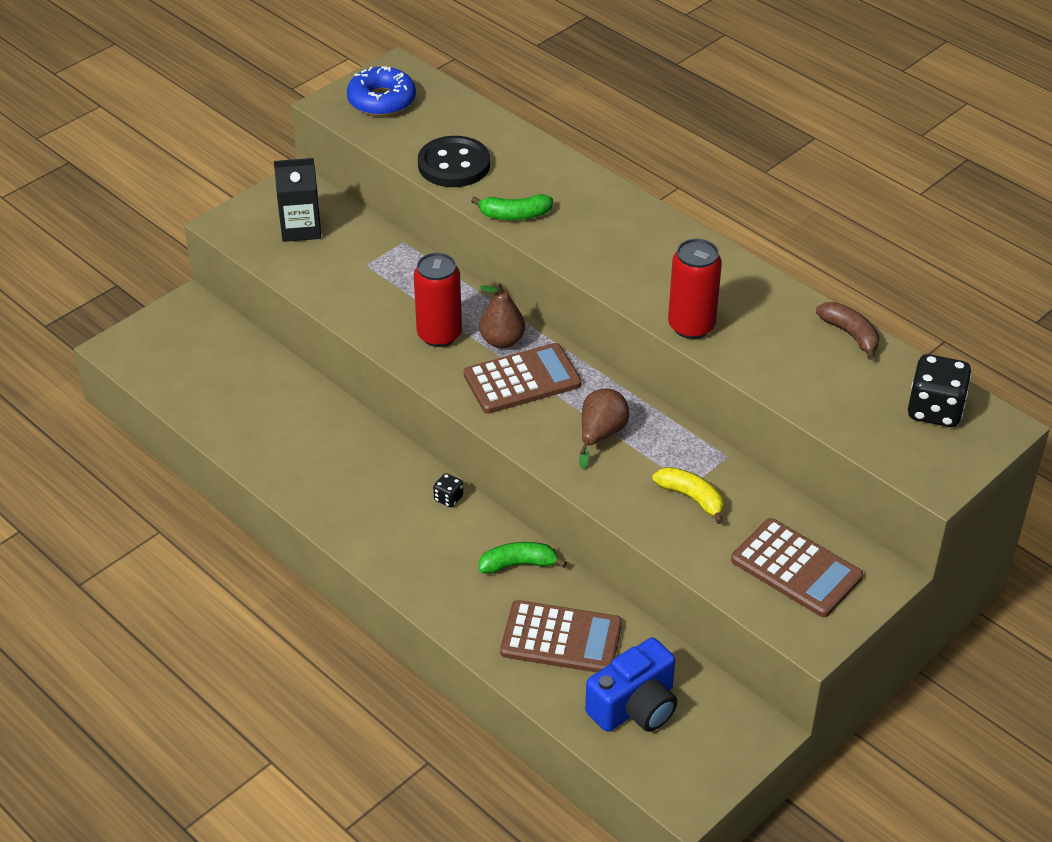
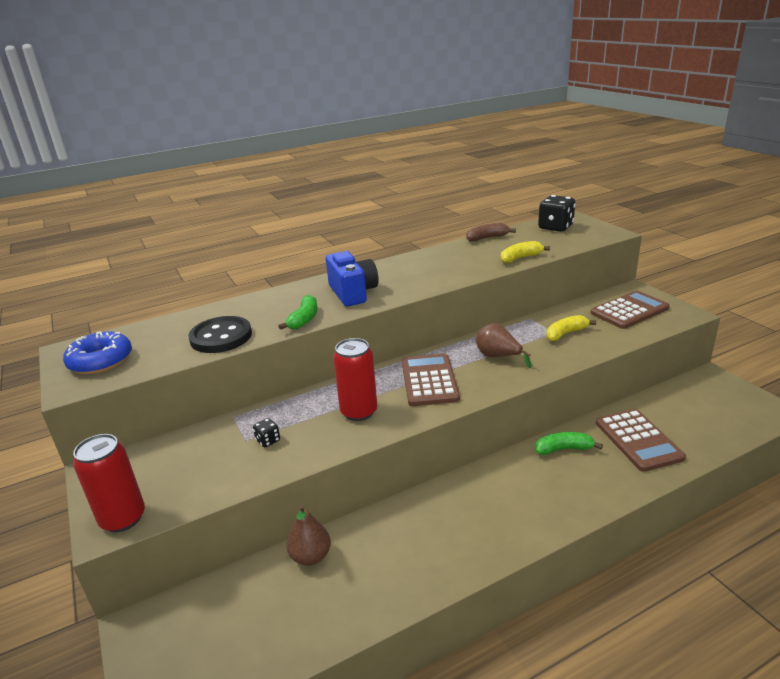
camera: 70 degrees left, 15 degrees down
black carton [274,158,321,242] -> none
black dice [433,473,463,507] -> black dice moved to [253,418,280,447]
brown pear [479,282,525,348] -> brown pear moved to [286,505,331,566]
green banana [479,542,567,574] -> green banana turned 75 degrees clockwise [535,432,603,455]
brown calculator [500,600,622,673] -> brown calculator turned 135 degrees clockwise [596,409,686,472]
blue camera [585,637,677,732] -> blue camera moved to [326,251,379,306]
red can [668,239,722,339] -> red can moved to [73,434,145,532]
none -> yellow banana [501,241,550,263]

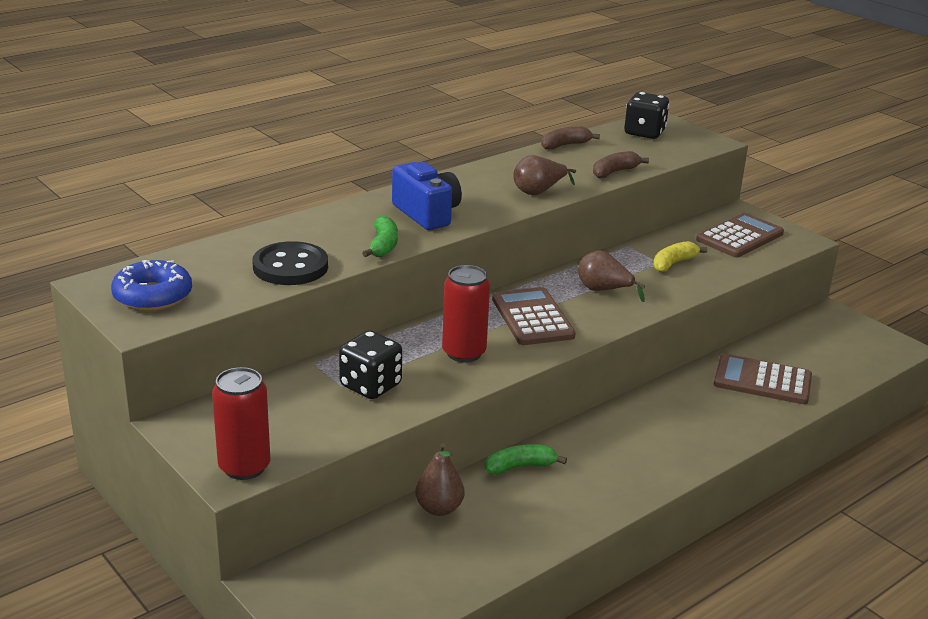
camera: 15 degrees left, 0 degrees up
black dice [253,418,280,447] -> black dice [339,331,402,399], size x2.07
yellow banana [501,241,550,263] -> brown banana [593,151,649,178]
green banana [535,432,603,455] -> green banana moved to [485,444,567,475]
brown calculator [596,409,686,472] -> brown calculator turned 135 degrees clockwise [714,354,812,404]
none -> brown pear [513,155,576,195]

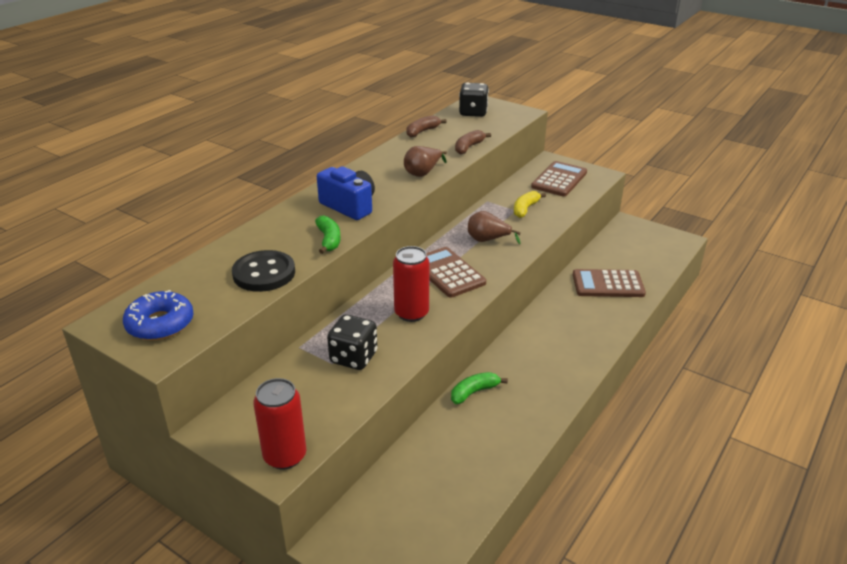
camera: 15 degrees left, 5 degrees up
brown pear [415,443,465,516] -> none

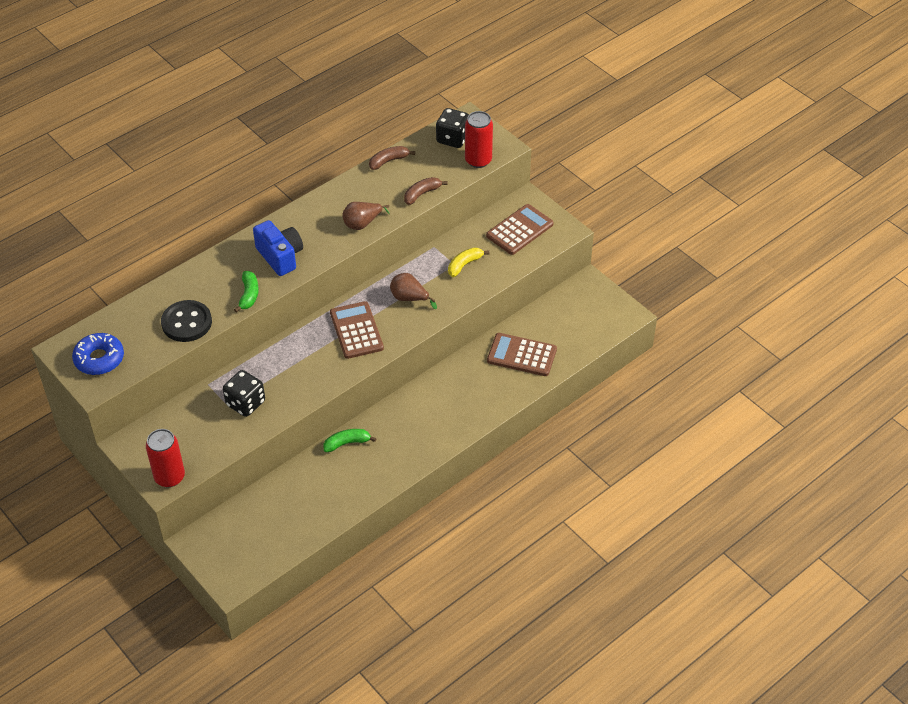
camera: 15 degrees right, 15 degrees up
red can [393,246,430,322] -> red can moved to [465,111,493,168]

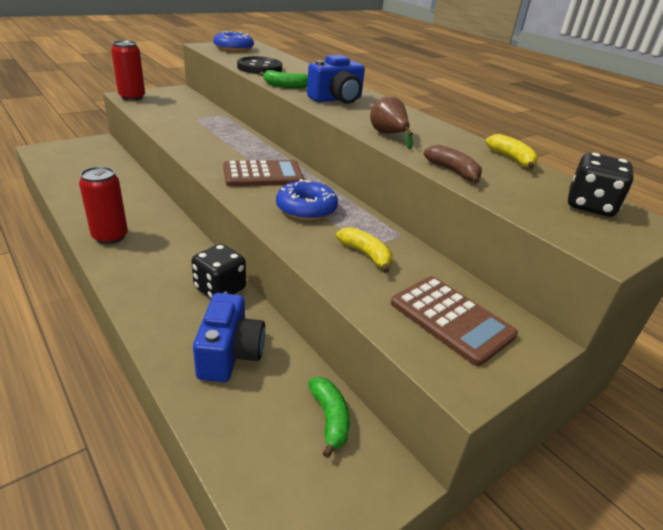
camera: 90 degrees right, 15 degrees down
black dice [223,370,265,417] -> black dice moved to [191,244,246,299]
green banana [323,429,377,452] -> green banana moved to [308,377,350,458]
brown banana [369,146,415,170] -> yellow banana [485,134,538,169]
brown pear [390,273,437,309] -> blue donut [276,179,338,221]
red can [465,111,493,168] -> red can moved to [79,167,128,244]
brown calculator [487,333,557,376] -> blue camera [193,293,265,382]

